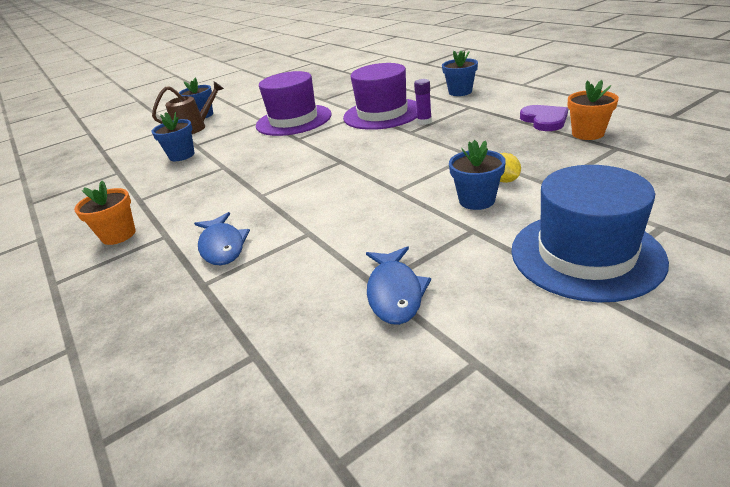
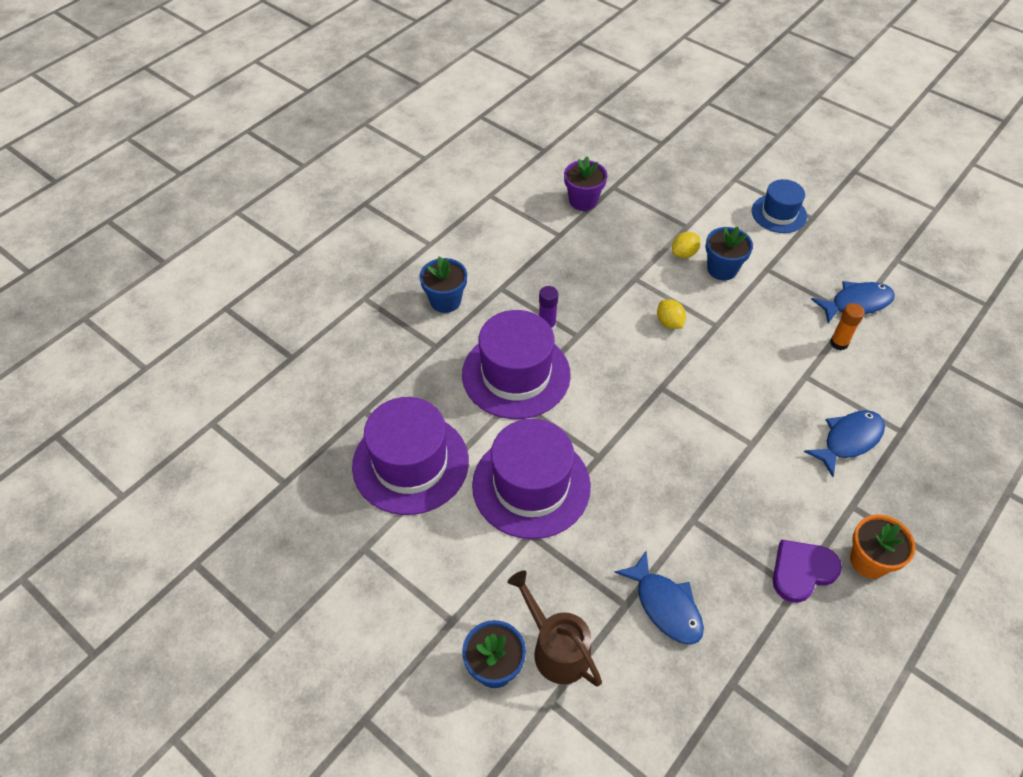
camera: 110 degrees left, 20 degrees up
blue flower pot [151,112,194,161] -> blue fish [614,551,704,645]
blue hat [511,165,669,302] -> blue hat [752,179,807,233], size x0.58
purple heart [520,105,568,131] -> purple heart moved to [773,539,842,603]
orange flower pot [568,80,619,140] -> purple flower pot [564,156,607,211]
none -> purple hat [352,397,469,515]
none -> yellow lemon [657,299,686,329]
none -> orange glue stick [830,303,865,350]

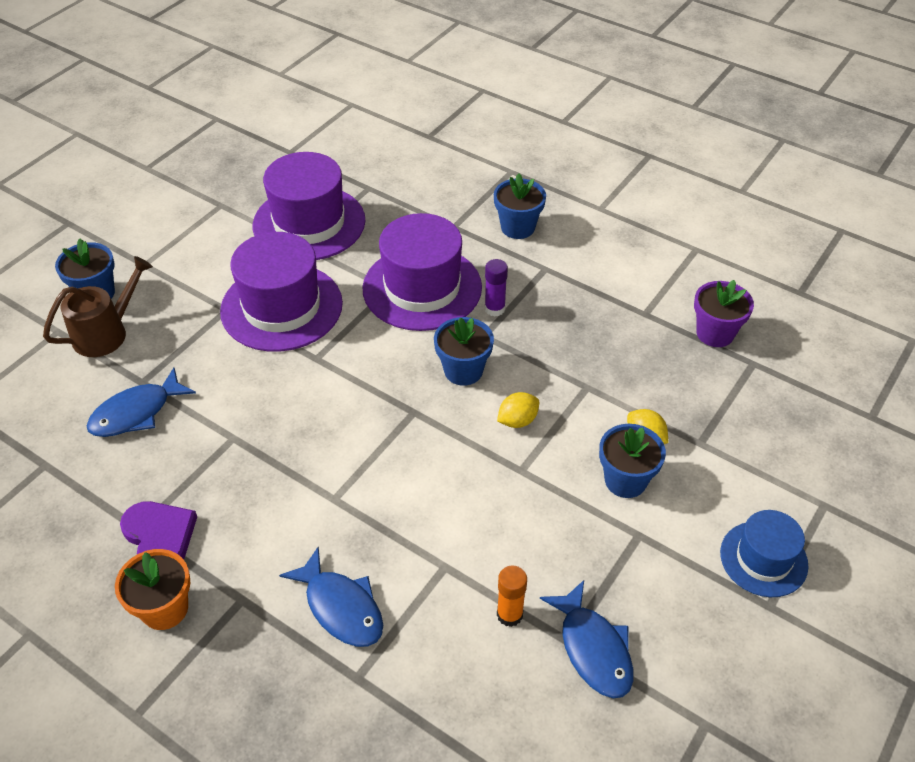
camera: 85 degrees right, 5 degrees down
none -> blue flower pot [434,317,494,386]

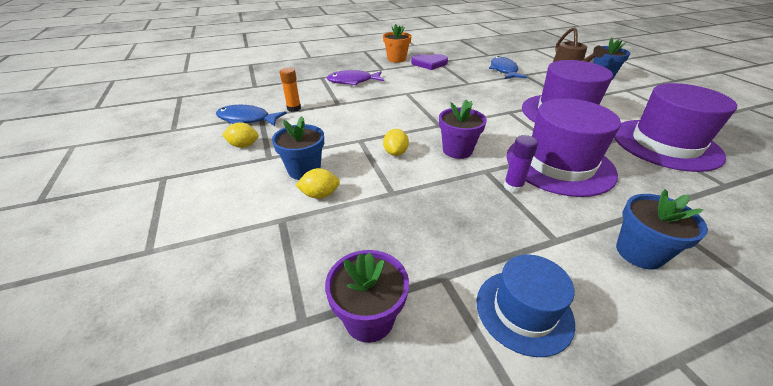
camera: 125 degrees right, 10 degrees down
blue fish [279,547,383,647] -> purple fish [327,70,384,85]
blue flower pot [434,317,494,386] -> purple flower pot [439,99,487,159]
blue hat [720,510,809,597] -> blue hat moved to [477,254,575,357]
none -> yellow lemon [222,122,259,148]

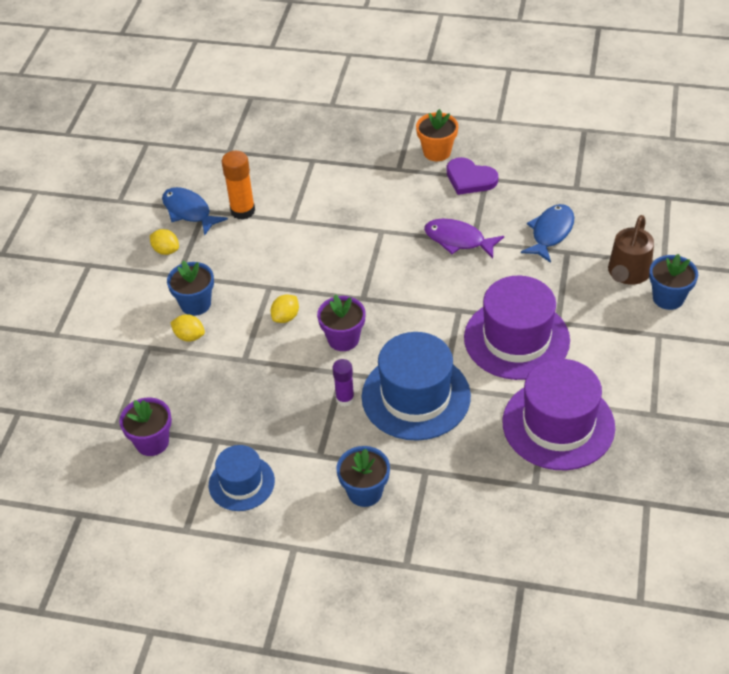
camera: 35 degrees right, 10 degrees up
orange glue stick [280,68,301,112] -> orange glue stick [222,151,255,220], size x1.52
purple fish [327,70,384,85] -> purple fish moved to [424,219,504,258]
purple hat [507,98,621,197] -> blue hat [362,332,471,441]

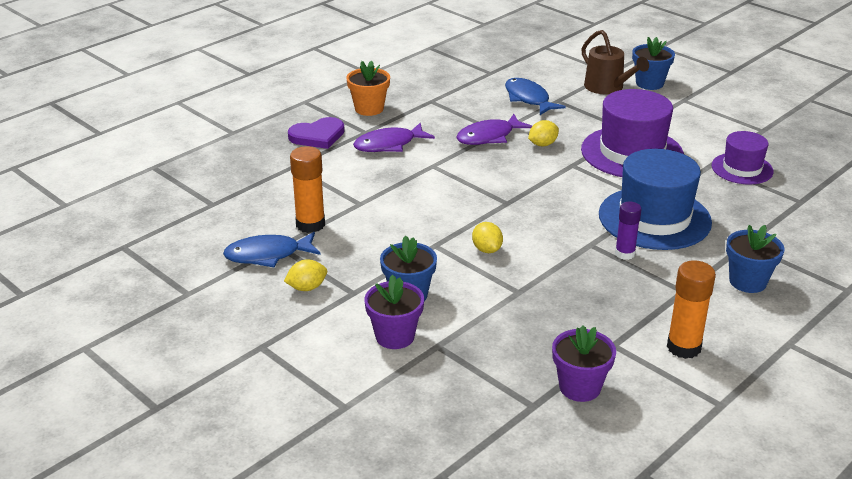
camera: 60 degrees left, 15 degrees down
yellow lemon [170,314,205,342] -> yellow lemon moved to [528,120,559,146]
blue hat [209,445,275,511] -> orange glue stick [667,260,716,359]
purple flower pot [317,295,366,351] -> purple flower pot moved to [364,275,424,349]
purple heart [446,157,498,195] -> purple heart moved to [288,117,345,149]
purple hat [503,359,615,470] -> purple hat [712,131,774,185], size x0.58
none -> purple fish [353,123,435,152]

